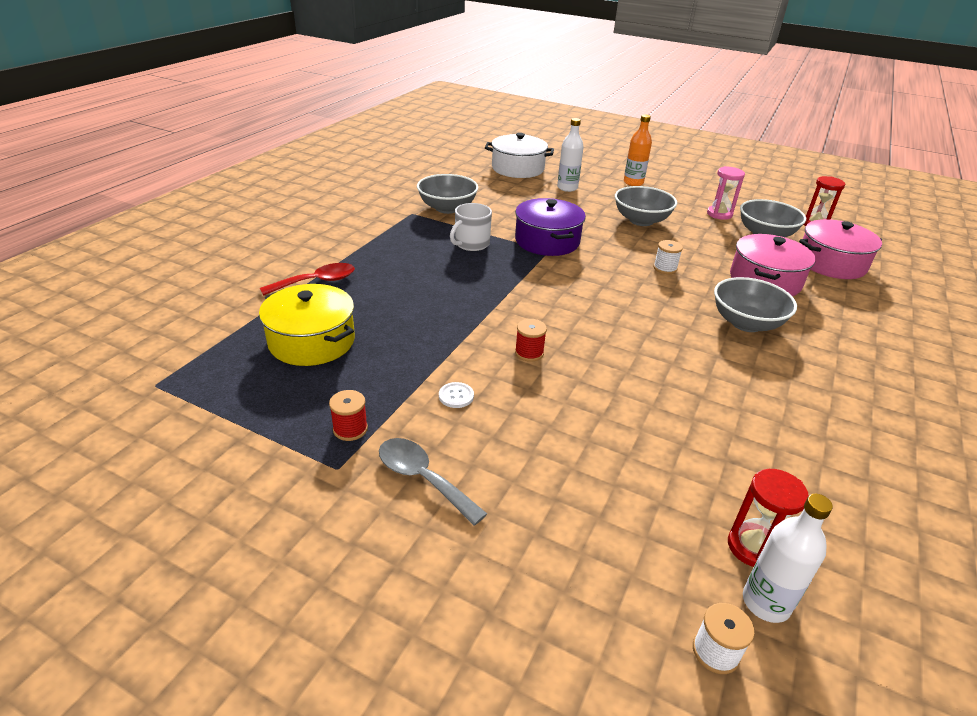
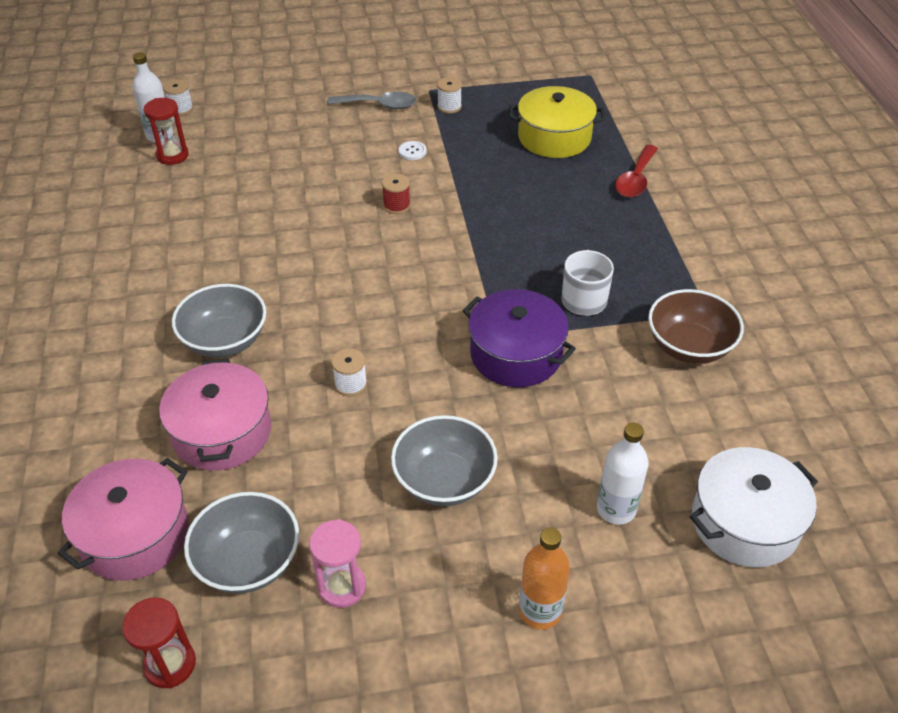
camera: 145 degrees right, 10 degrees up
red spool [329,390,368,441] -> white spool [437,77,462,114]
grey bowl [417,174,478,214] -> brown bowl [648,289,744,364]

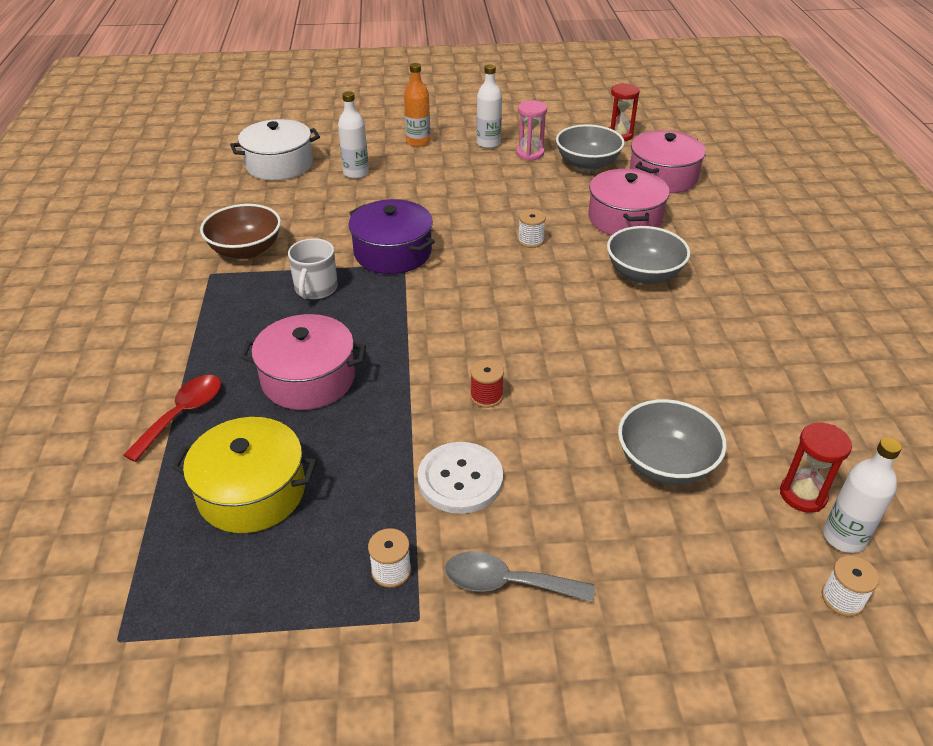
camera: 175 degrees left, 5 degrees down
grey bowl [391,415,498,506] -> grey bowl moved to [618,399,727,485]
white button [398,141,427,160] -> white button [417,442,503,514], size x2.14
none -> pink pot [241,314,366,410]
none -> white bottle [476,64,502,148]

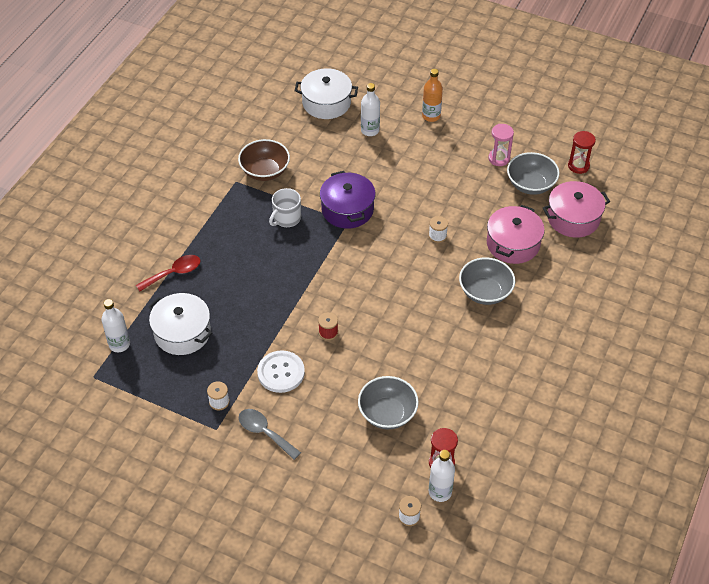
camera: 30 degrees right, 10 degrees up
yellow pot [172,417,317,533] -> white pot [148,293,212,355]
pink pot [241,314,366,410] -> none
white bottle [476,64,502,148] -> white bottle moved to [101,299,130,352]

